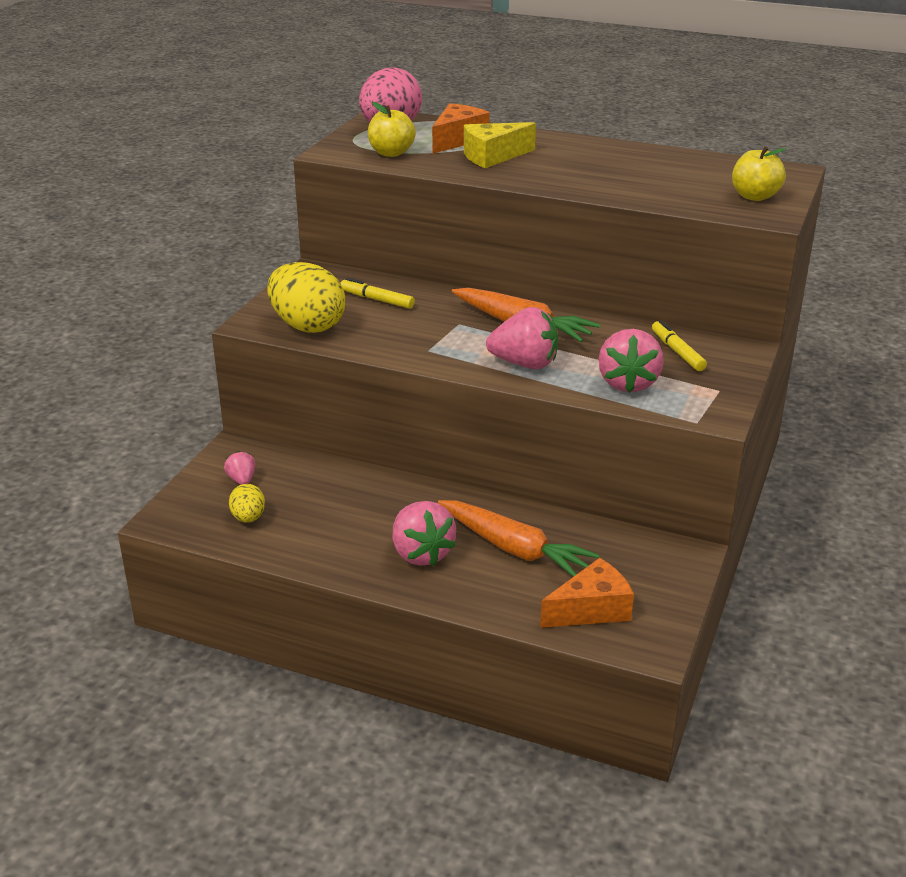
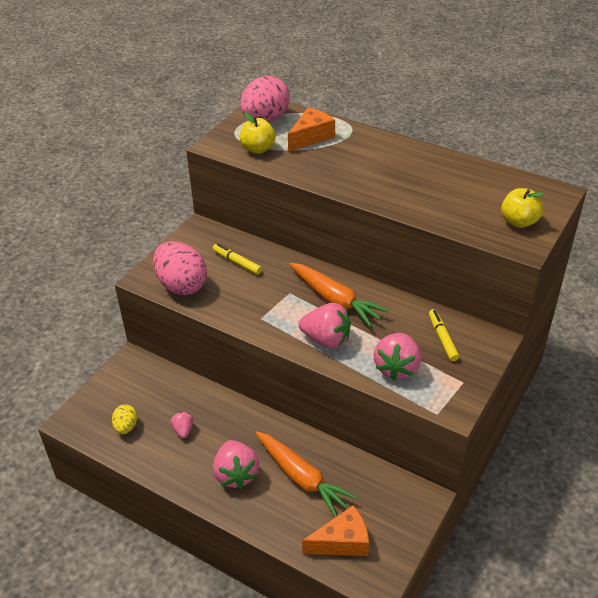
camera: 10 degrees right, 10 degrees up
pink strawberry [224,451,255,485] -> pink strawberry moved to [171,412,193,438]
yellow egg [268,262,345,333] -> pink egg [153,241,207,295]
yellow cheese [464,122,536,168] -> none

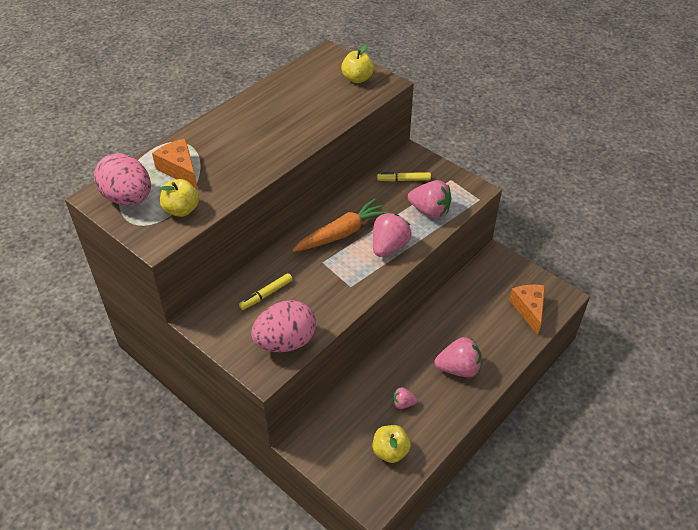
camera: 80 degrees left, 5 degrees up
yellow egg [112,404,137,434] -> yellow apple [373,425,411,463]
orange carrot [255,431,357,517] -> none

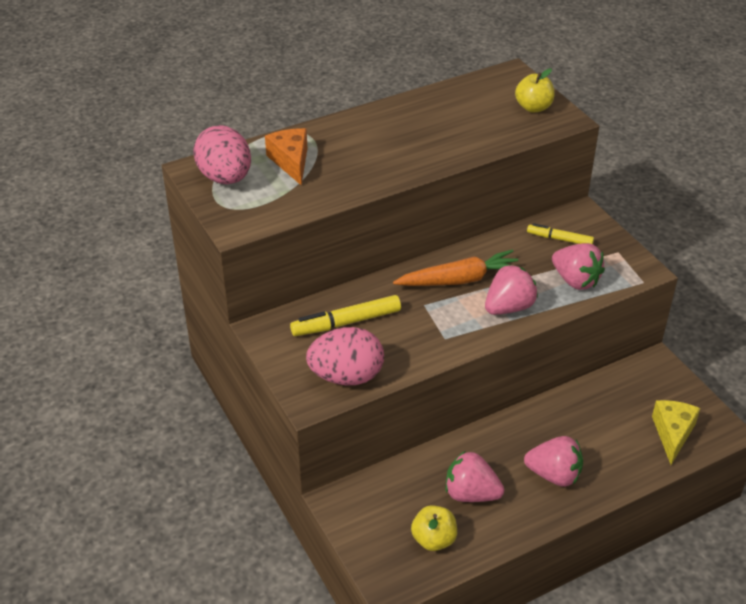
camera: 20 degrees right, 5 degrees down
yellow apple [160,179,199,217] -> none
yellow marker [239,273,293,310] -> yellow marker [290,295,401,336], size x1.57
pink strawberry [393,387,418,409] -> pink strawberry [446,451,504,502], size x1.91
orange cheese [509,285,545,335] -> yellow cheese [652,400,700,465]

